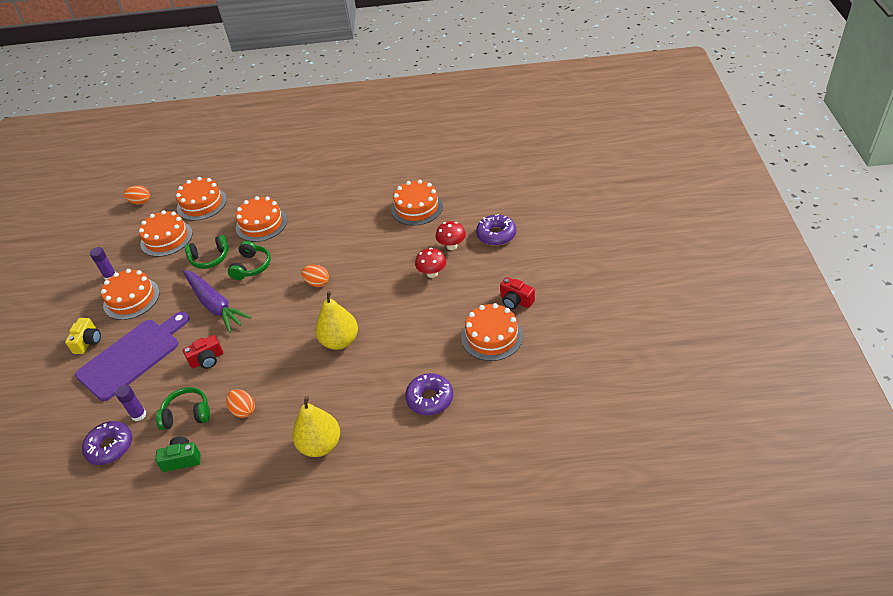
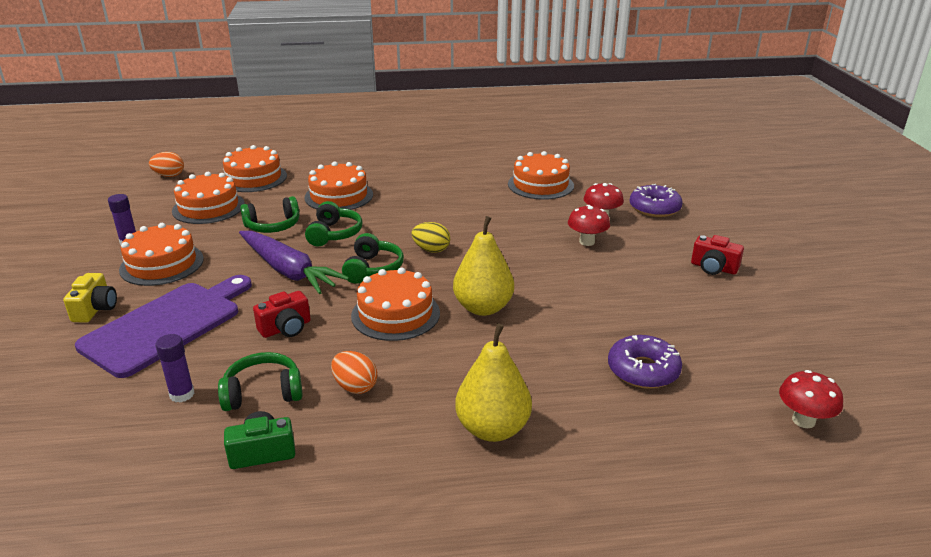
camera: 10 degrees left, 15 degrees down
purple donut [82,421,132,465] -> none
orange egg [301,265,329,287] -> yellow egg [411,222,450,253]
orange cake [461,303,523,361] -> orange cake moved to [351,268,440,341]
none -> green headphones [342,233,404,284]
none -> red mushroom [779,370,843,428]

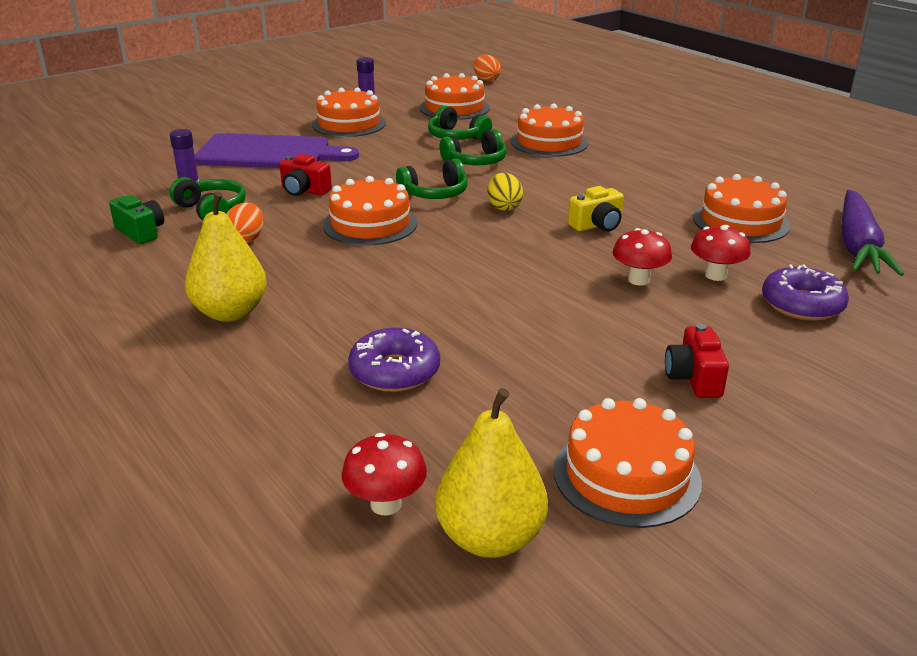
camera: 60 degrees right, 0 degrees up
yellow camera [63,273,117,323] -> yellow camera moved to [568,186,624,232]
orange cake [223,145,287,192] -> orange cake moved to [554,398,702,528]
purple carrot [239,231,349,294] -> purple carrot moved to [841,190,904,276]
yellow pear [453,216,514,316] -> yellow pear moved to [435,388,548,558]

